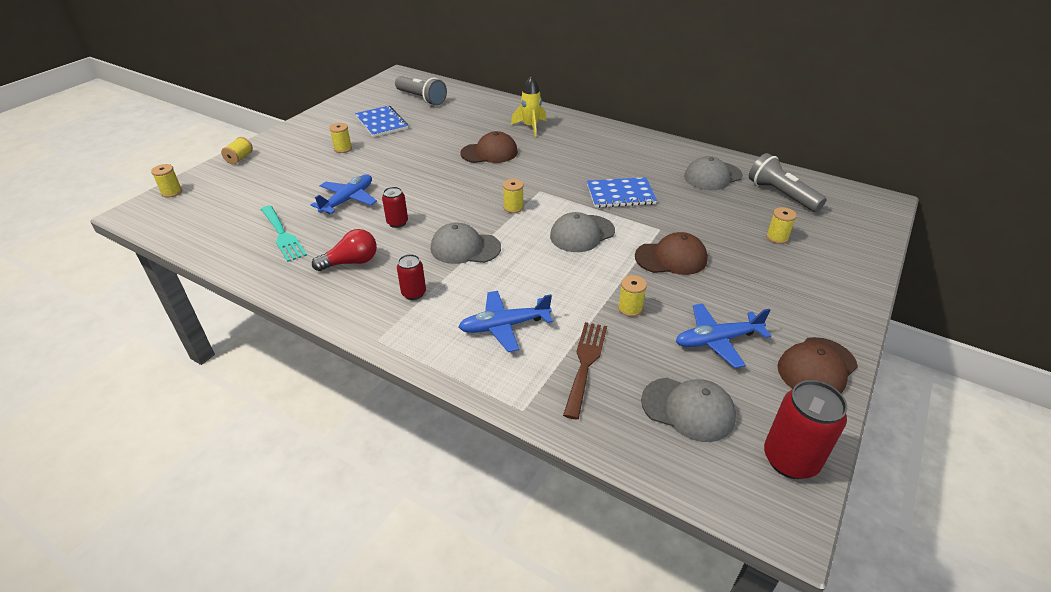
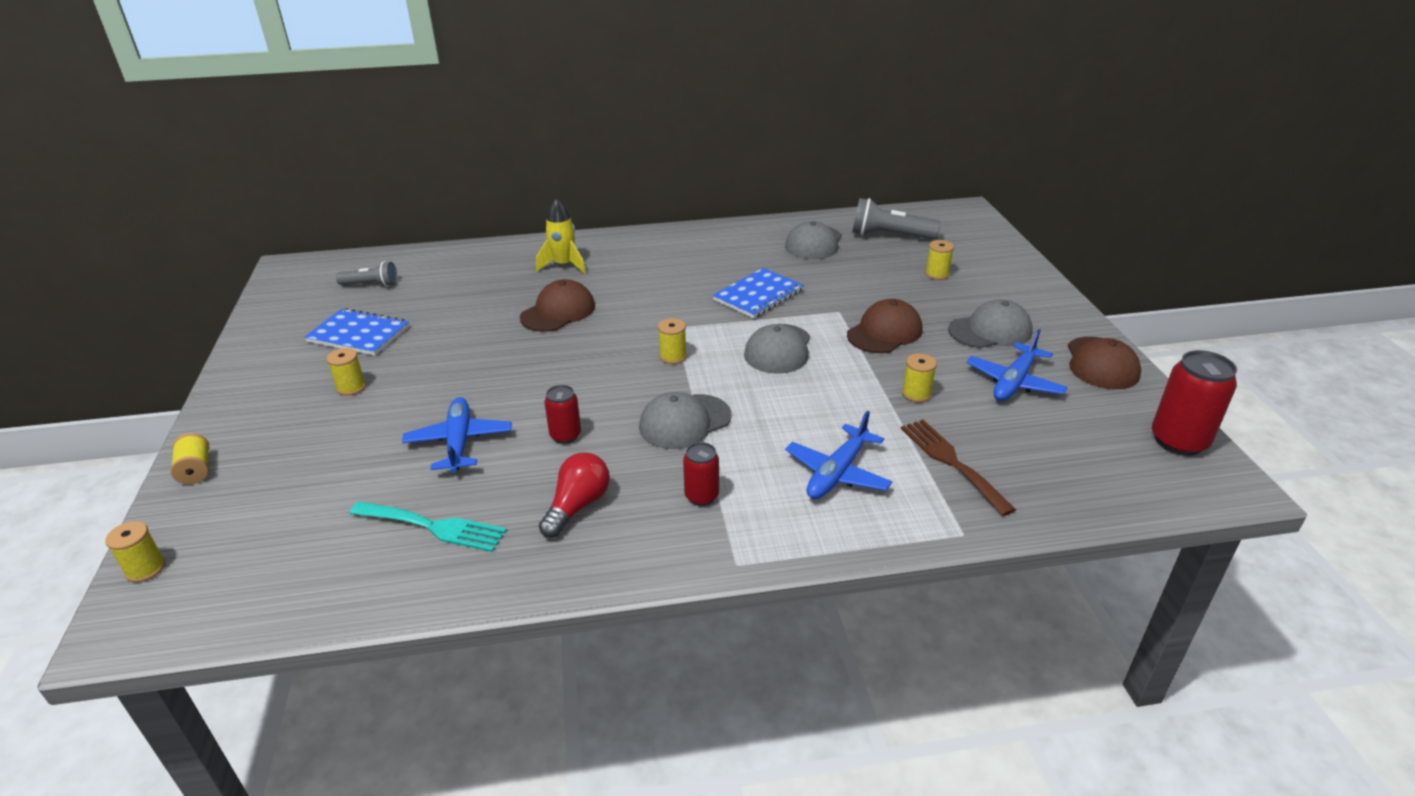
camera: 40 degrees left, 5 degrees down
grey flashlight [395,76,447,106] -> grey flashlight [336,261,397,287], size x0.62
grey cap [641,378,736,442] -> grey cap moved to [948,299,1033,348]

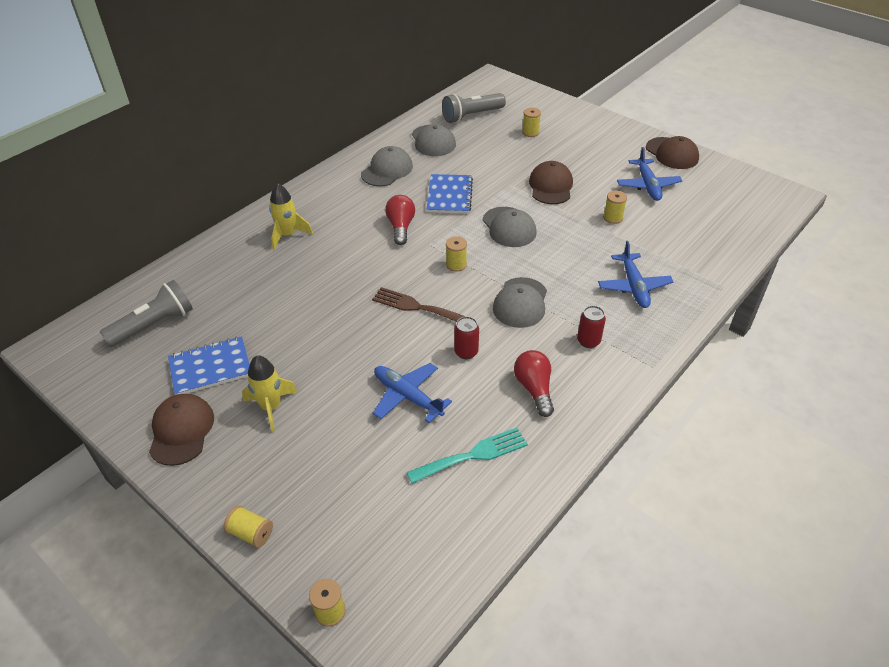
camera: 40 degrees left, 10 degrees up
yellow spool [326,348,366,396] -> yellow rocket [242,355,298,432]
grey flashlight [336,261,397,287] -> grey flashlight [100,280,193,347], size x1.61
brown cap [520,279,595,332] -> brown cap moved to [149,394,214,466]
brown fork [901,420,1016,516] -> brown fork moved to [372,287,466,322]
grey cap [948,299,1033,348] -> grey cap moved to [361,146,413,186]
red can [1152,350,1237,456] -> none
none -> red light bulb [385,195,415,245]

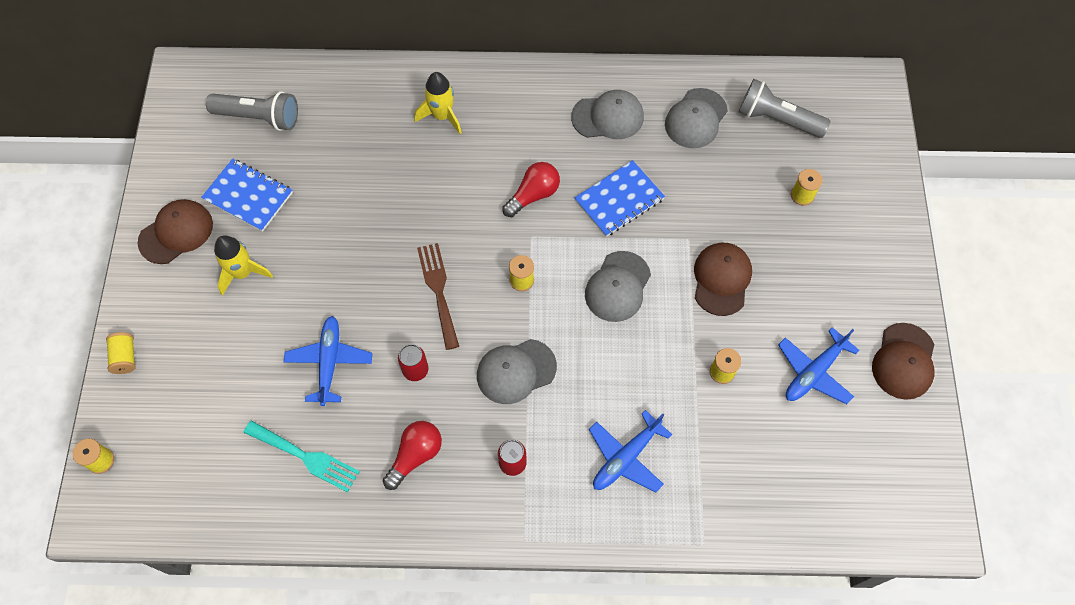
camera: 50 degrees right, 20 degrees up
brown cap [529,161,573,204] -> brown cap turned 45 degrees counterclockwise [694,243,752,316]

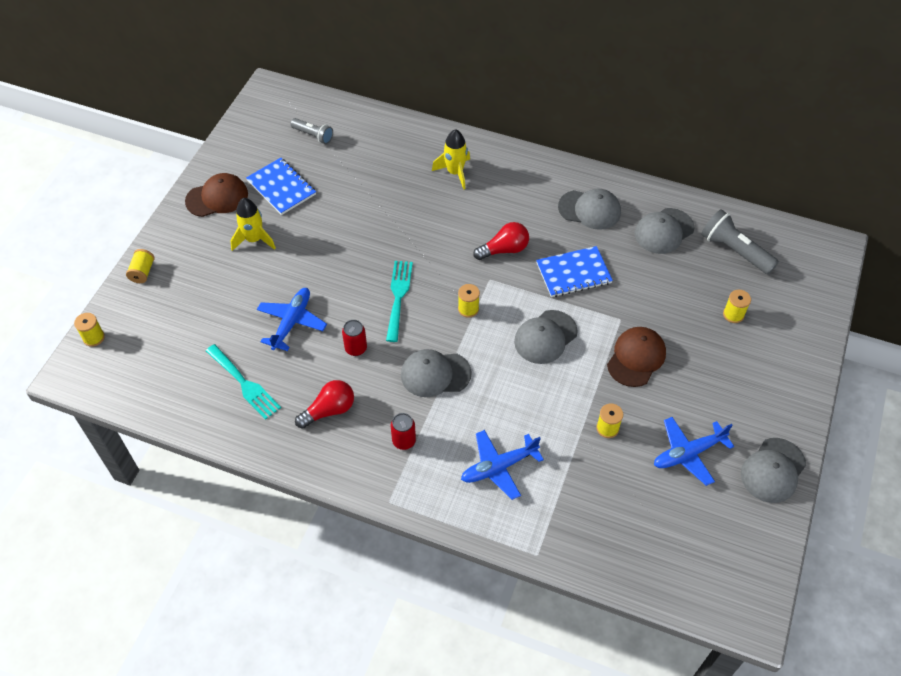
camera: 20 degrees right, 10 degrees down
grey flashlight [206,91,298,131] -> grey flashlight [290,118,333,144], size x0.62
brown fork [417,243,459,350] -> turquoise fork [386,261,413,342]
brown cap [872,323,935,400] -> grey cap [741,438,806,503]

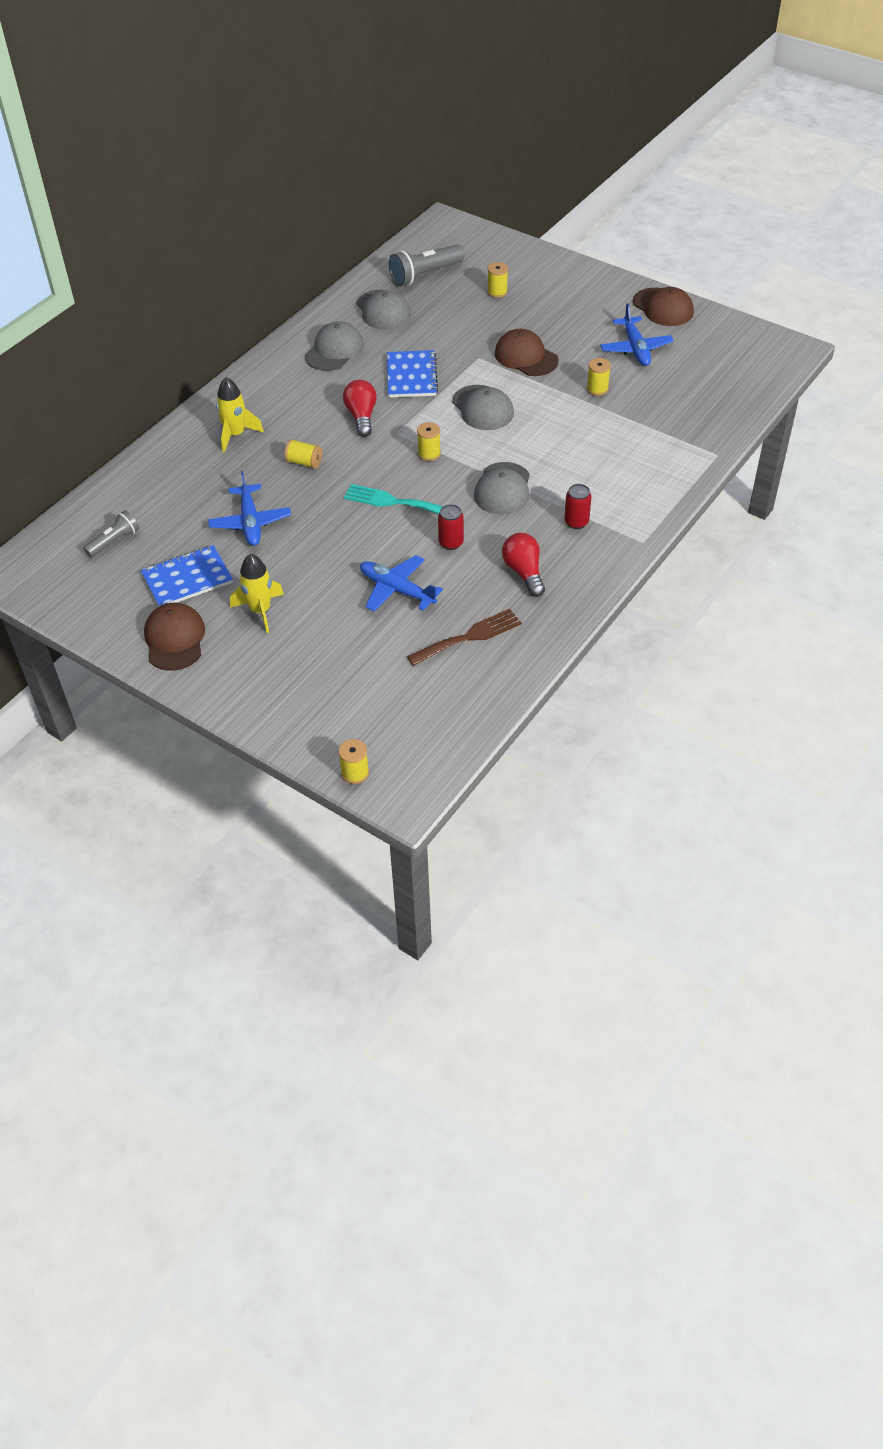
camera: 75 degrees left, 5 degrees down
yellow spool [126,249,154,283] -> yellow spool moved to [284,439,322,469]
turquoise fork [206,344,281,420] -> brown fork [407,609,522,666]
blue plane [461,430,544,500] -> blue plane moved to [208,471,291,546]
grey cap [741,438,806,503] -> brown cap [633,287,694,326]

